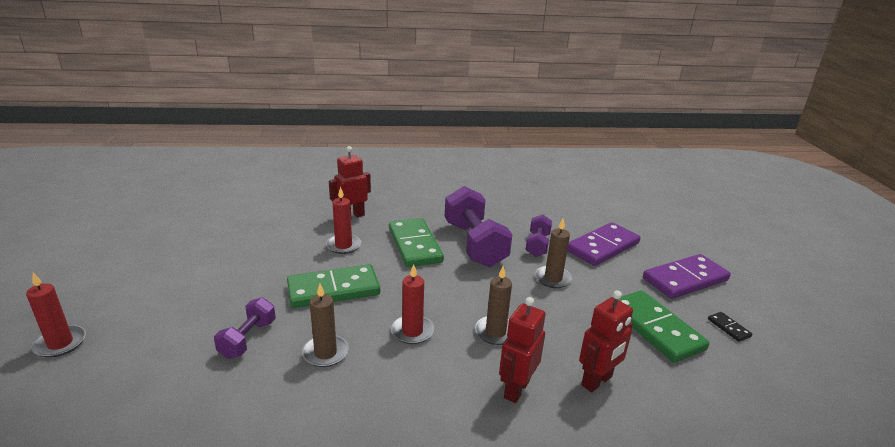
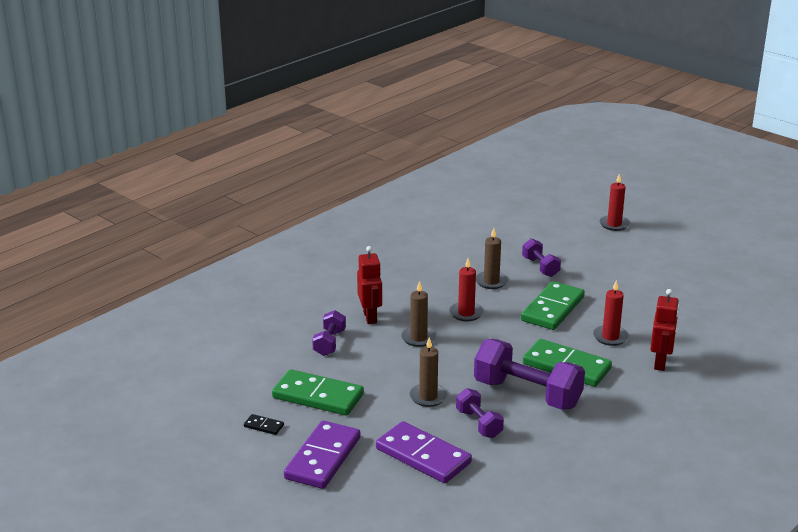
camera: 140 degrees right, 0 degrees up
purple domino [567,222,641,266] -> purple domino turned 60 degrees counterclockwise [376,421,472,483]
red robot [579,290,633,392] -> purple dumbbell [312,310,346,356]

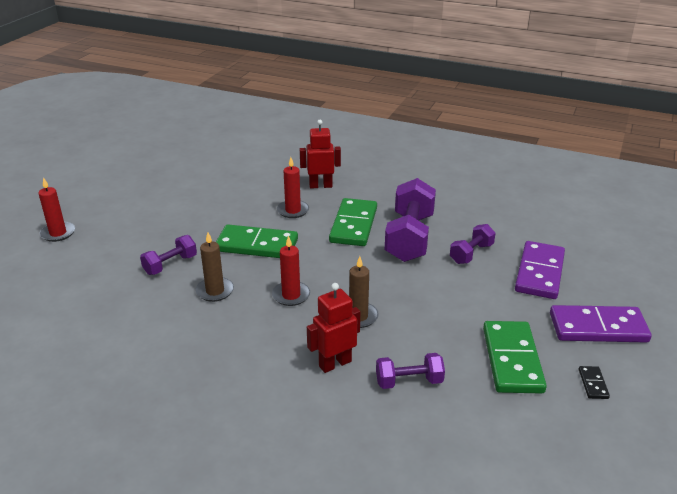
camera: 110 degrees left, 5 degrees up
brown candle [409,337,447,407] -> none

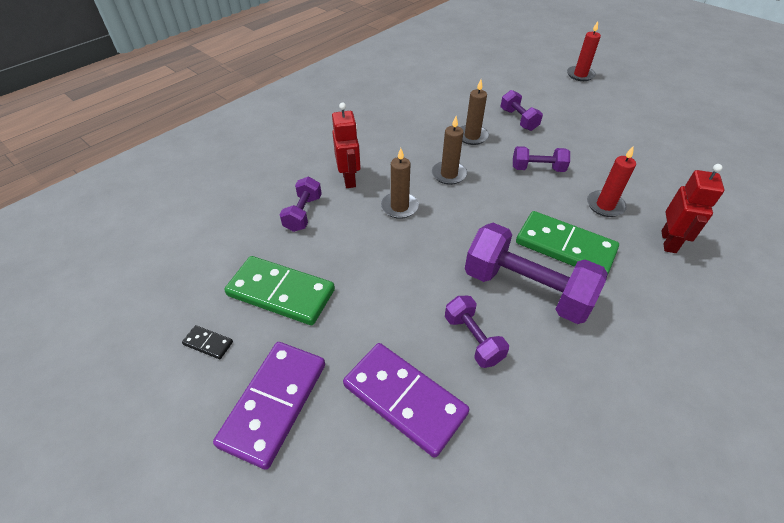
camera: 110 degrees right, 15 degrees up
green domino [216,224,298,258] -> purple dumbbell [513,146,570,172]
red candle [272,235,310,306] -> brown candle [432,116,467,185]

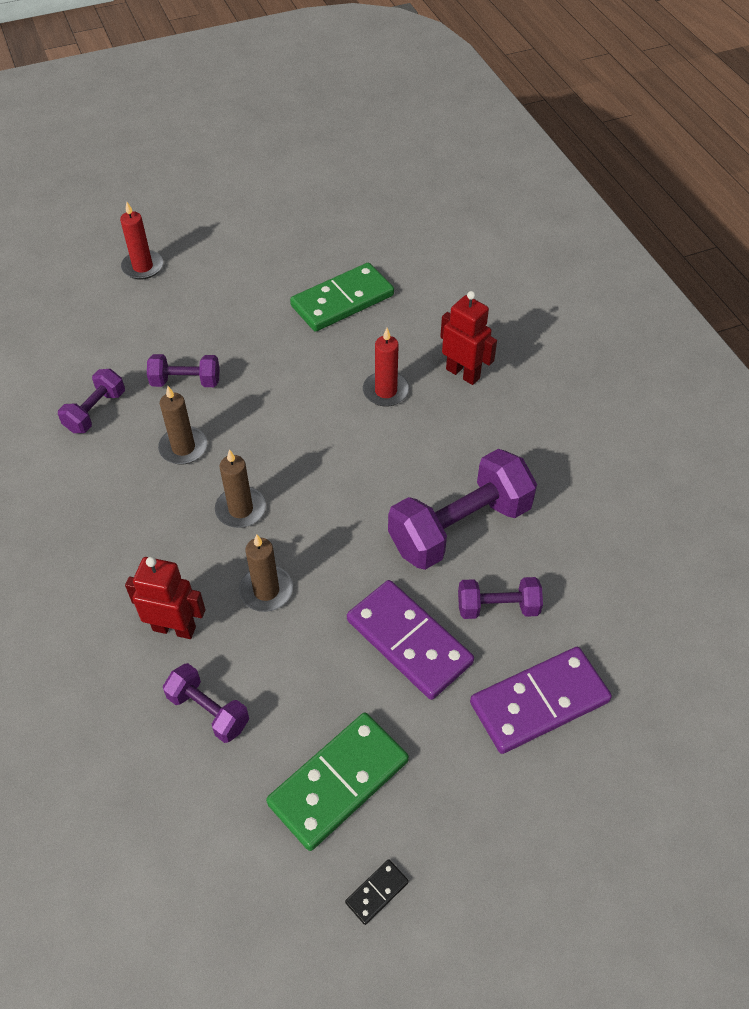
camera: 65 degrees left, 5 degrees up
purple domino [213,342,325,470] -> purple domino moved to [347,580,474,700]
purple dumbbell [513,146,570,172] -> purple dumbbell moved to [58,369,125,433]
green domino [516,211,619,275] -> green domino moved to [290,263,394,332]

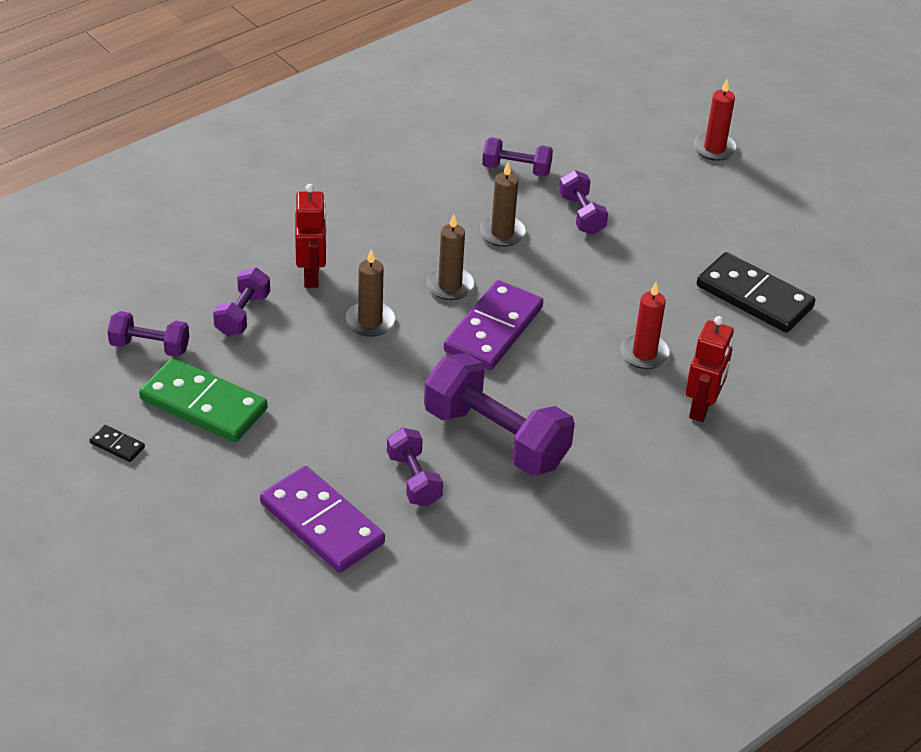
camera: 70 degrees right, 10 degrees down
green domino [290,263,394,332] -> black domino [697,252,816,333]
purple domino [347,580,474,700] -> purple domino moved to [444,280,543,370]
none -> purple dumbbell [108,311,189,357]

